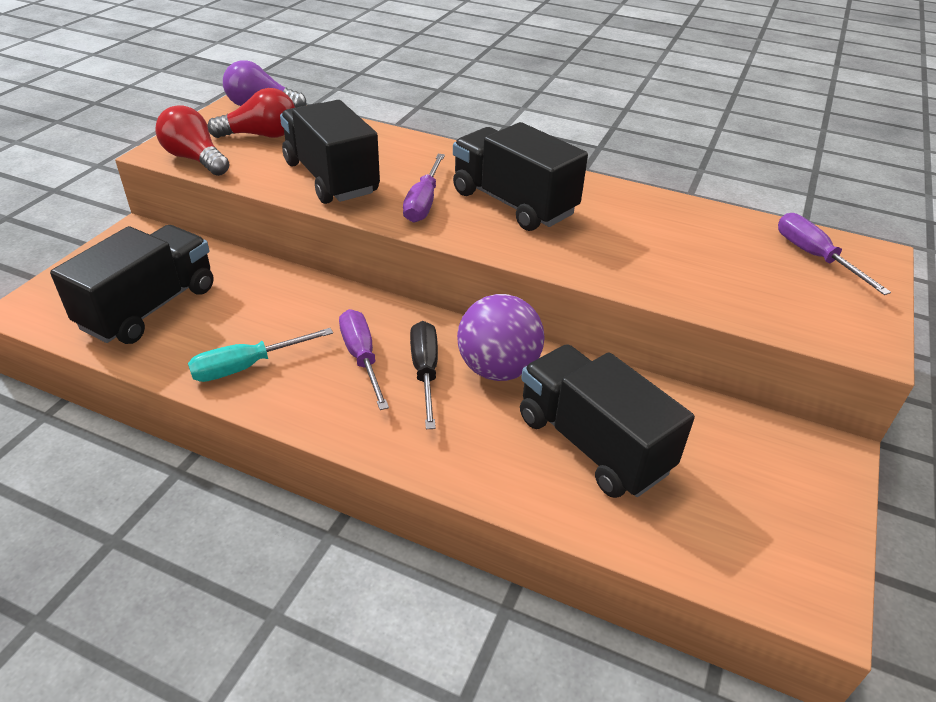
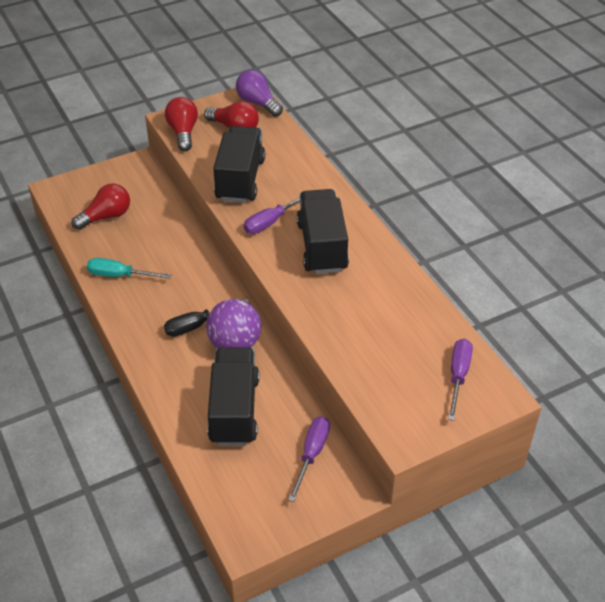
camera: 40 degrees right, 5 degrees up
black truck [50,225,214,344] -> red light bulb [72,183,130,230]
purple screwdriver [339,309,389,410] -> purple screwdriver moved to [288,416,330,502]
black screwdriver [410,321,438,429] -> black screwdriver turned 150 degrees counterclockwise [164,299,249,337]

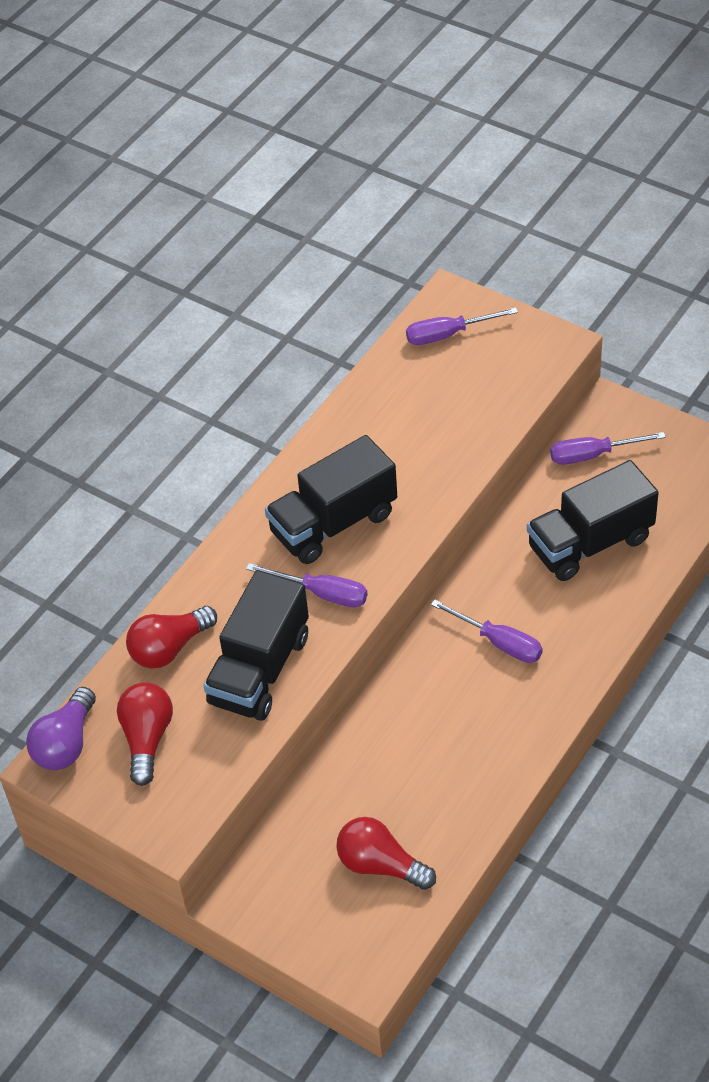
camera: 115 degrees left, 5 degrees up
turquoise screwdriver [87,258,172,279] -> none
black screwdriver [164,299,249,337] -> purple screwdriver [431,600,543,663]
red light bulb [165,97,198,151] -> red light bulb moved to [126,606,217,669]
purple ball [206,299,261,348] -> none
black truck [213,126,265,203] -> black truck turned 45 degrees counterclockwise [204,570,309,721]

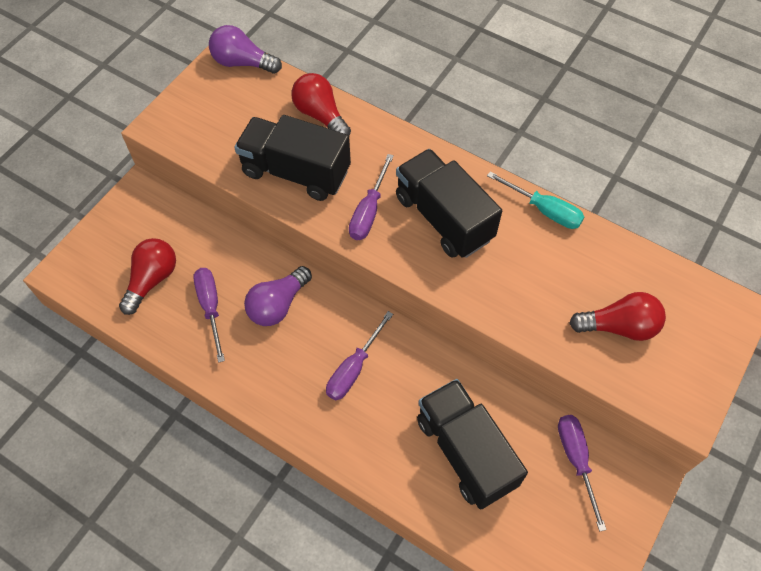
camera: 85 degrees right, 10 degrees up
red light bulb [117,682,173,786] -> red light bulb moved to [569,292,666,341]
purple screwdriver [406,307,518,345] -> purple screwdriver moved to [193,268,225,363]
none -> purple light bulb [244,266,312,326]
none -> turquoise screwdriver [487,171,584,229]

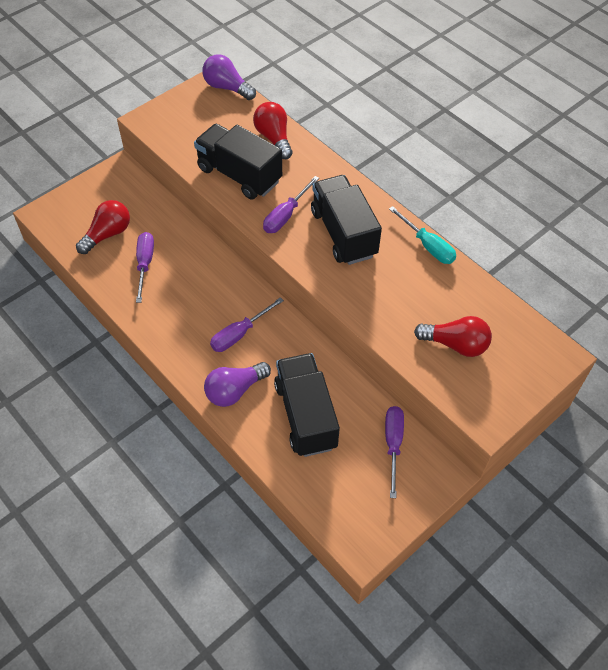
camera: 15 degrees right, 5 degrees down
purple light bulb [244,266,312,326] -> purple light bulb moved to [204,362,271,407]

